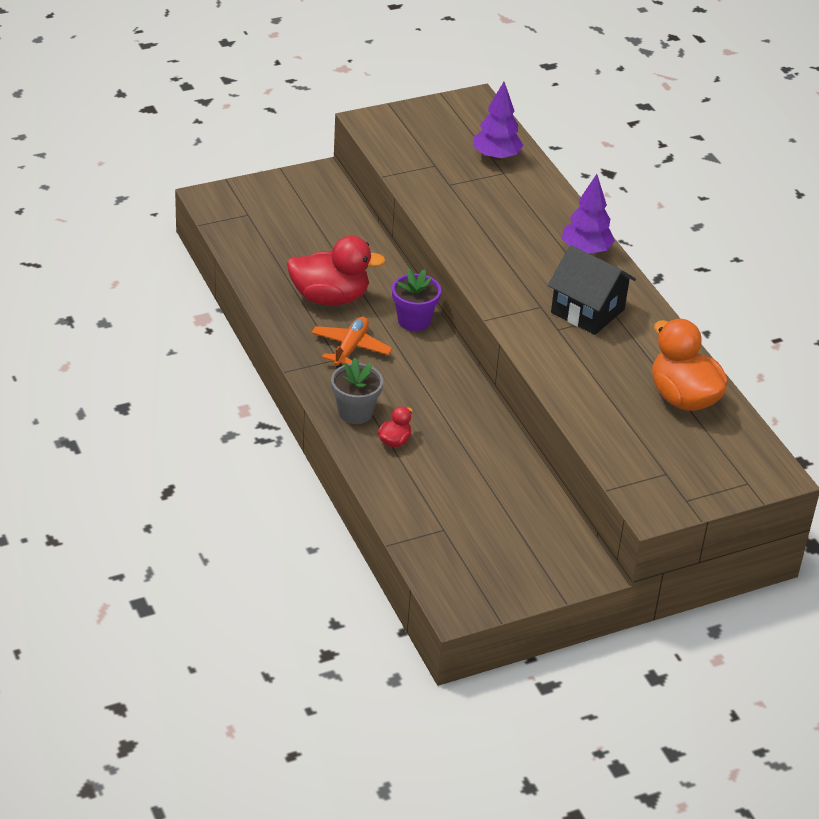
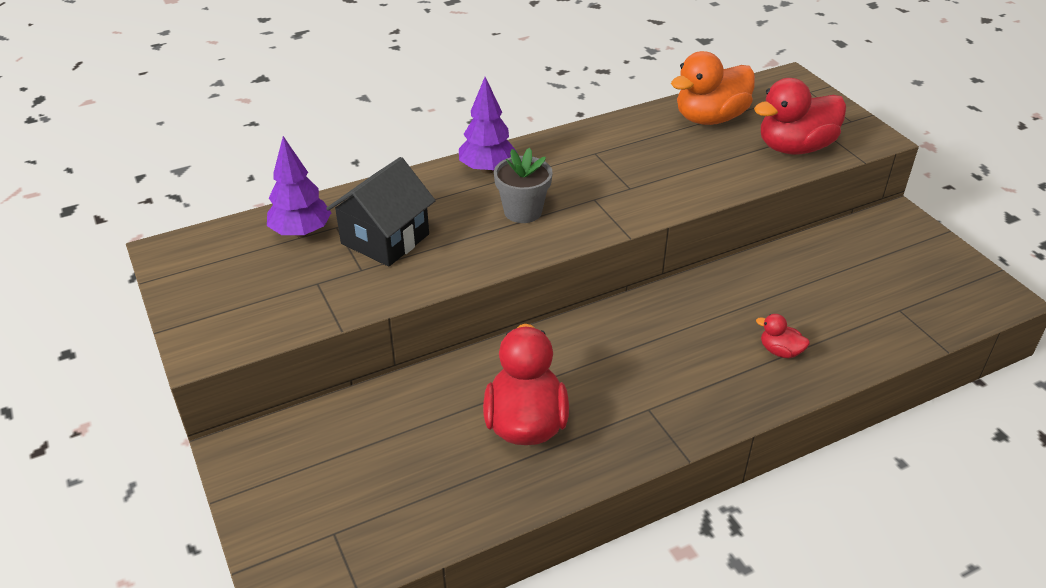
camera: 90 degrees left, 0 degrees up
orange plane [311,317,392,368] -> none
grey flower pot [331,358,383,424] -> grey flower pot moved to [494,148,553,223]
purple flower pot [392,269,441,331] -> none
black house [548,245,636,335] -> black house moved to [326,157,436,267]
none -> red duck [754,78,846,155]

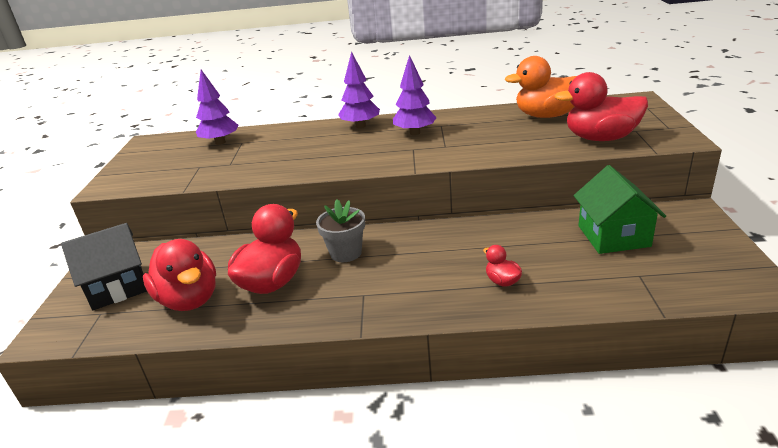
camera: 30 degrees right, 10 degrees down
black house [326,157,436,267] -> black house moved to [61,223,147,310]
grey flower pot [494,148,553,223] -> grey flower pot moved to [316,200,365,262]
none -> red duck [143,239,216,311]
none -> purple tree [393,55,437,135]
none -> green house [574,165,666,254]

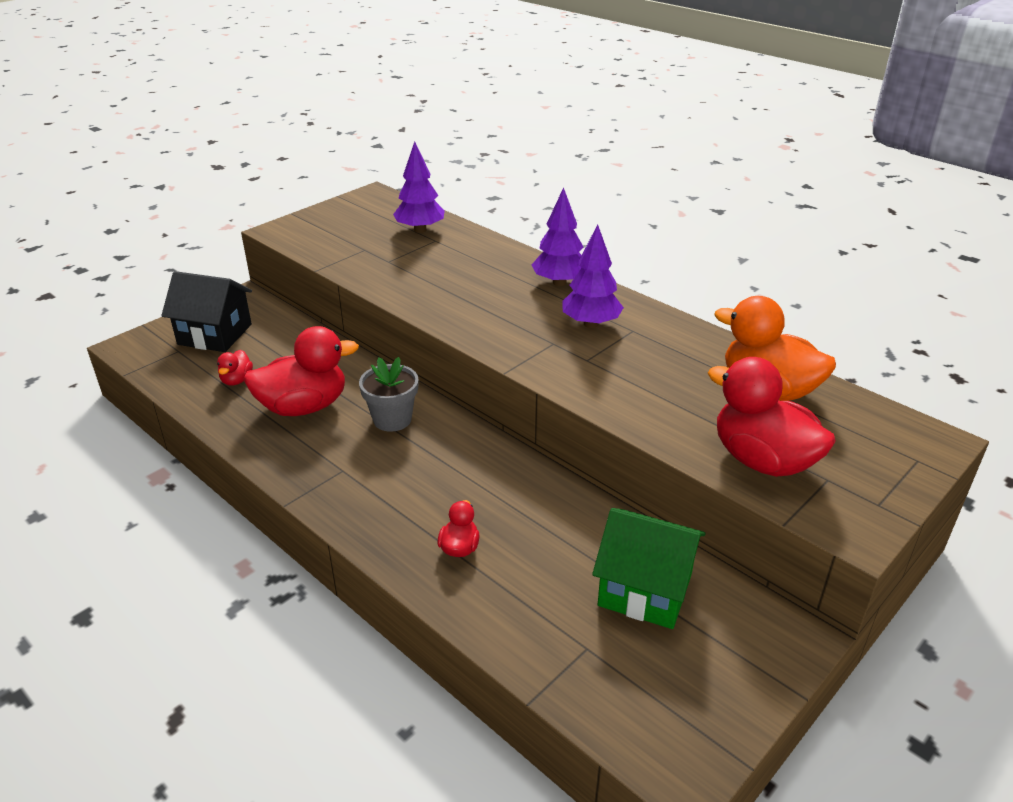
camera: 40 degrees right, 5 degrees up
red duck [143,239,216,311] -> red duck [217,350,253,386], size x0.46
green house [574,165,666,254] -> green house turned 75 degrees clockwise [592,508,706,629]

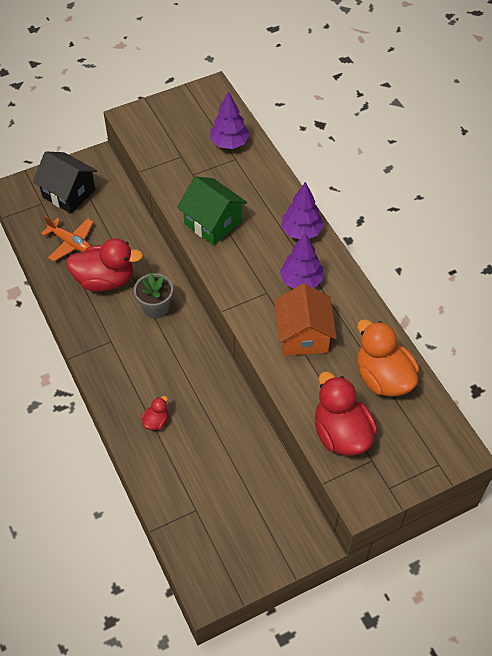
camera: 20 degrees right, 20 degrees up
red duck [217,350,253,386] -> orange plane [41,216,94,262]
green house [592,508,706,629] -> green house moved to [177,177,247,245]
none -> orange house [274,284,337,356]

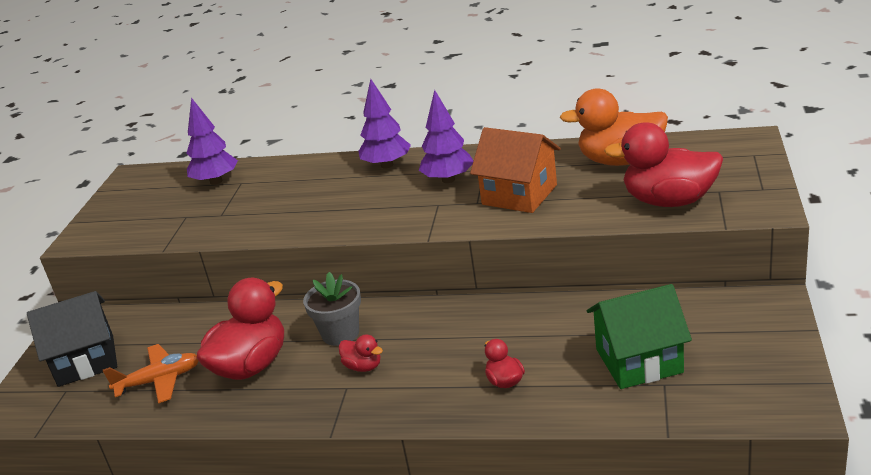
camera: 50 degrees left, 25 degrees down
green house [177,177,247,245] -> green house moved to [587,284,692,389]
none -> red duck [339,334,383,372]

